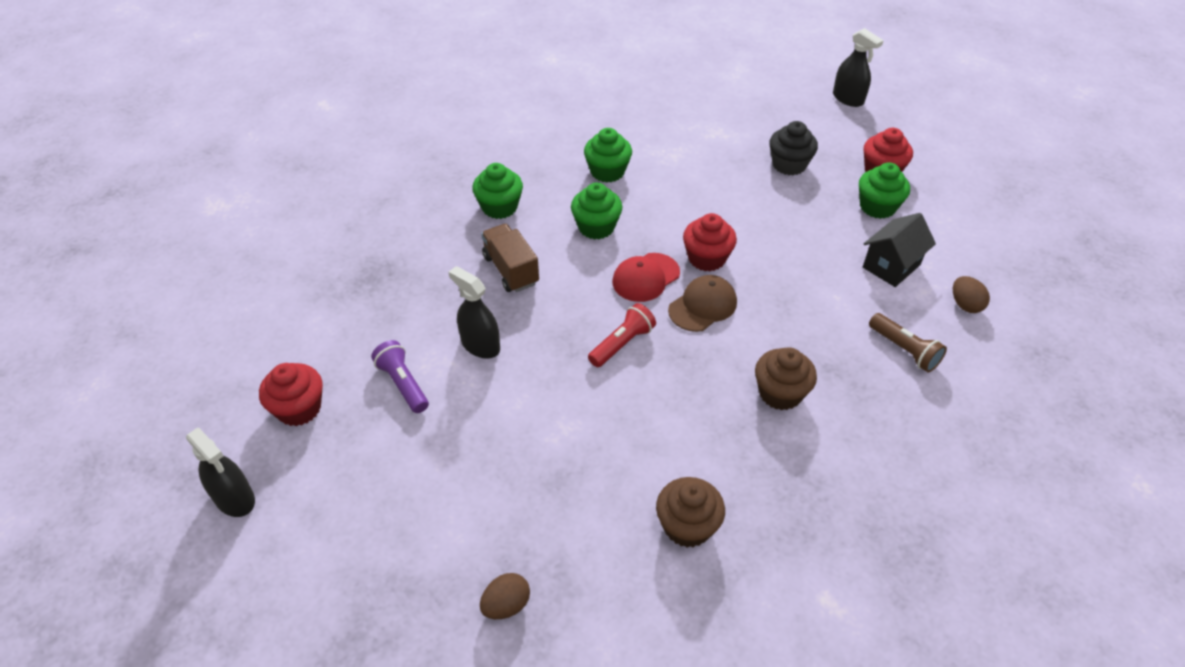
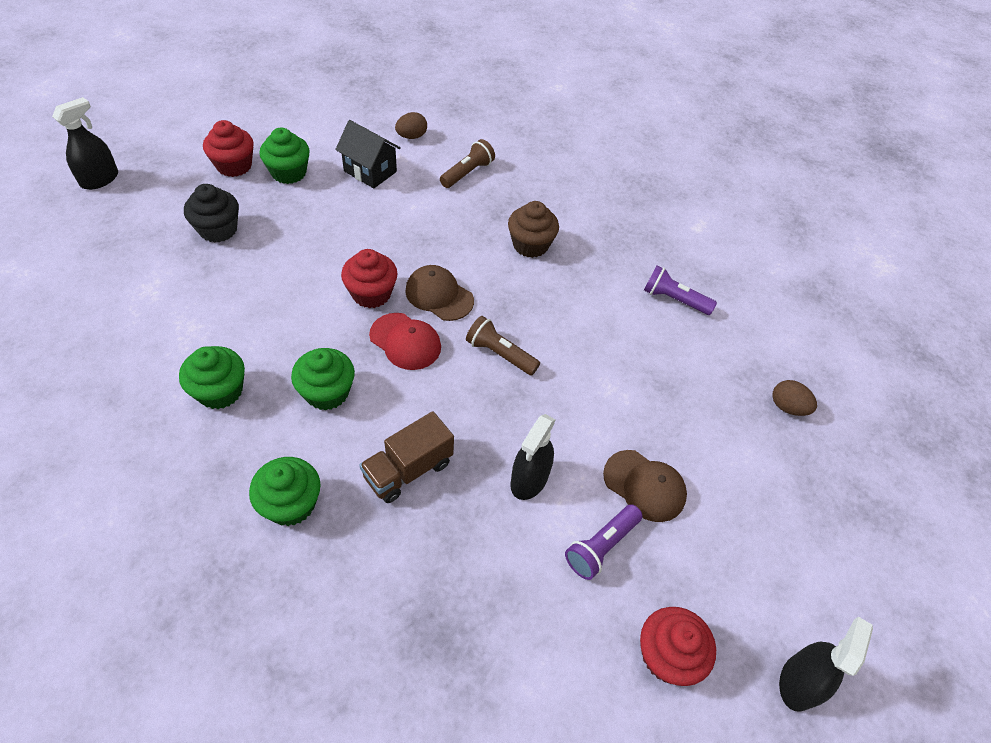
camera: 105 degrees left, 5 degrees up
red flashlight [588,303,656,367] -> brown flashlight [466,316,540,375]
brown cupcake [656,477,725,548] -> purple flashlight [644,266,717,315]
none -> brown cap [603,450,687,522]

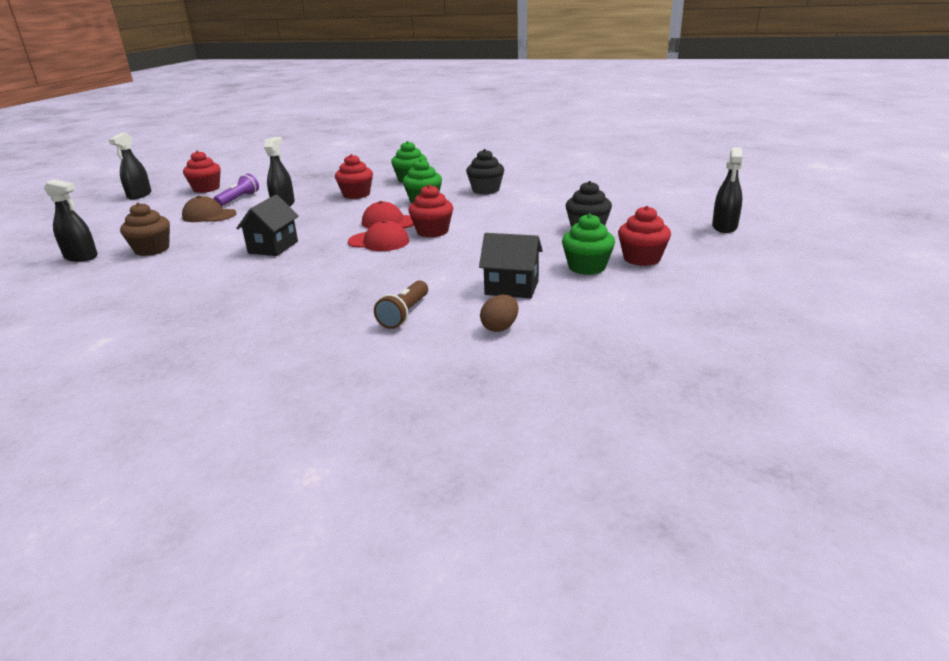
camera: 165 degrees right, 25 degrees down
green cupcake [179,346,245,409] -> black cupcake [466,149,504,194]
brown truck [359,411,454,503] -> red cupcake [335,154,373,199]
brown cap [405,265,474,321] -> red cap [348,220,409,251]
brown flashlight [466,316,540,375] -> none
brown cupcake [508,201,559,258] -> brown cupcake moved to [120,202,170,256]
purple flashlight [644,266,717,315] -> none
brown egg [772,380,817,416] -> black spray bottle [44,179,98,262]
none -> black house [236,195,299,256]

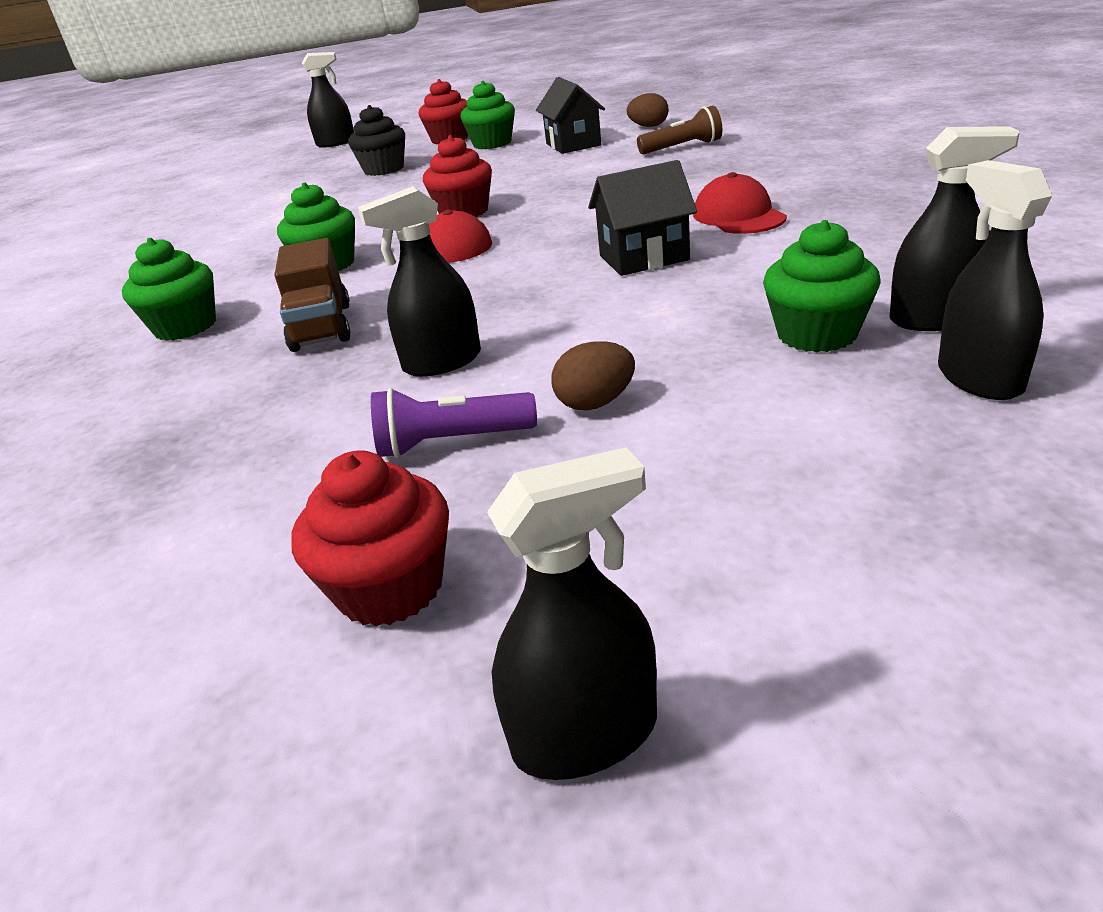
camera: 120 degrees left, 5 degrees up
brown cupcake [120,202,170,256] -> green cupcake [763,220,880,352]
brown cap [182,196,236,222] -> brown egg [551,341,635,411]
red cupcake [335,154,373,199] -> brown truck [275,238,351,352]
red cap [348,220,409,251] -> red cap moved to [693,172,787,234]
black cupcake [466,149,504,194] -> none
none -> black spray bottle [889,126,1020,331]

